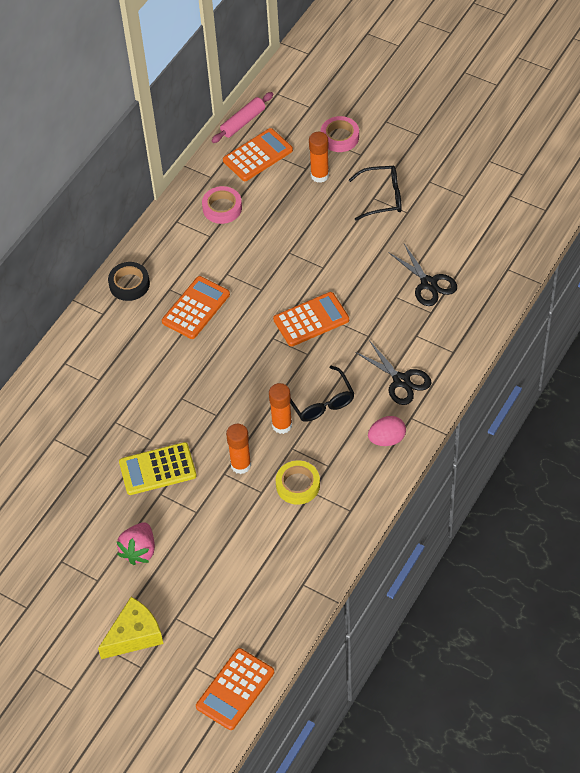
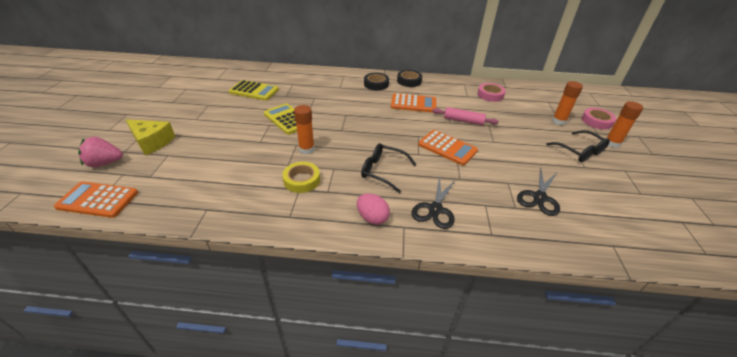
camera: 60 degrees right, 15 degrees down
pink strawberry [117,522,155,565] -> pink strawberry moved to [78,137,123,167]
pink rolling pin [211,92,274,143] -> pink rolling pin moved to [432,107,499,125]
orange calculator [223,128,293,181] -> none
orange glue stick [269,383,292,434] -> orange glue stick moved to [606,101,643,148]
black glasses [290,366,355,422] -> black glasses turned 75 degrees clockwise [361,143,417,193]
none -> yellow calculator [229,80,279,101]
none -> black tape [364,73,389,90]

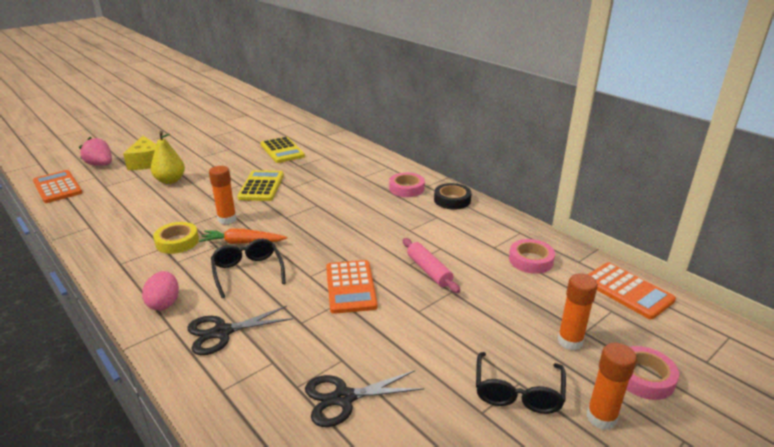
camera: 45 degrees right, 10 degrees down
black tape [364,73,389,90] -> pink tape [389,172,425,197]
orange calculator [391,93,436,112] -> orange calculator moved to [588,263,676,319]
none -> yellow pear [151,131,185,184]
none -> orange carrot [199,228,288,244]

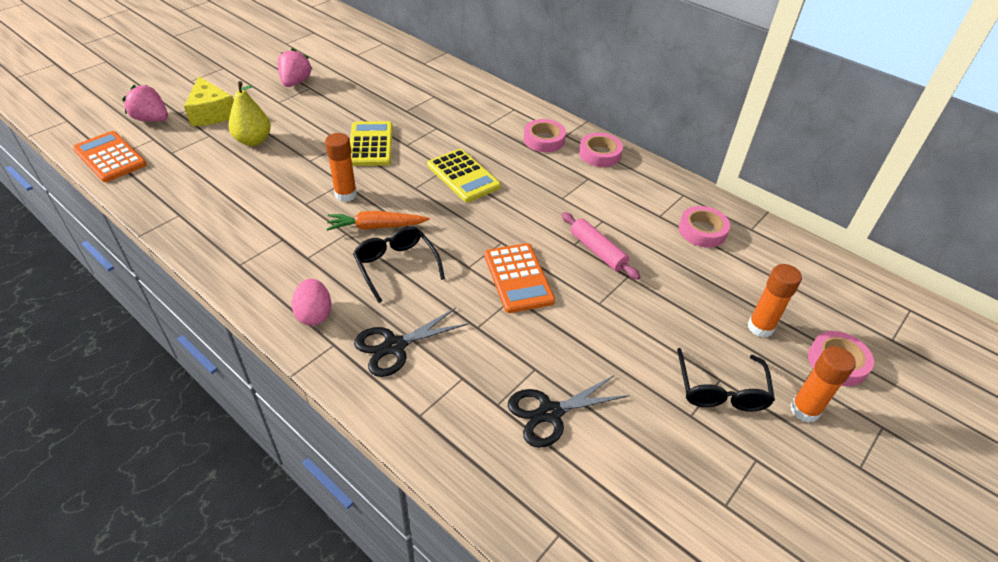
camera: 10 degrees left, 15 degrees up
yellow tape [153,222,199,254] -> none
yellow calculator [260,137,305,163] -> yellow calculator moved to [427,149,501,202]
black tape [434,183,472,210] -> pink tape [579,133,623,167]
orange calculator [588,263,676,319] -> none
none -> pink strawberry [278,48,312,87]

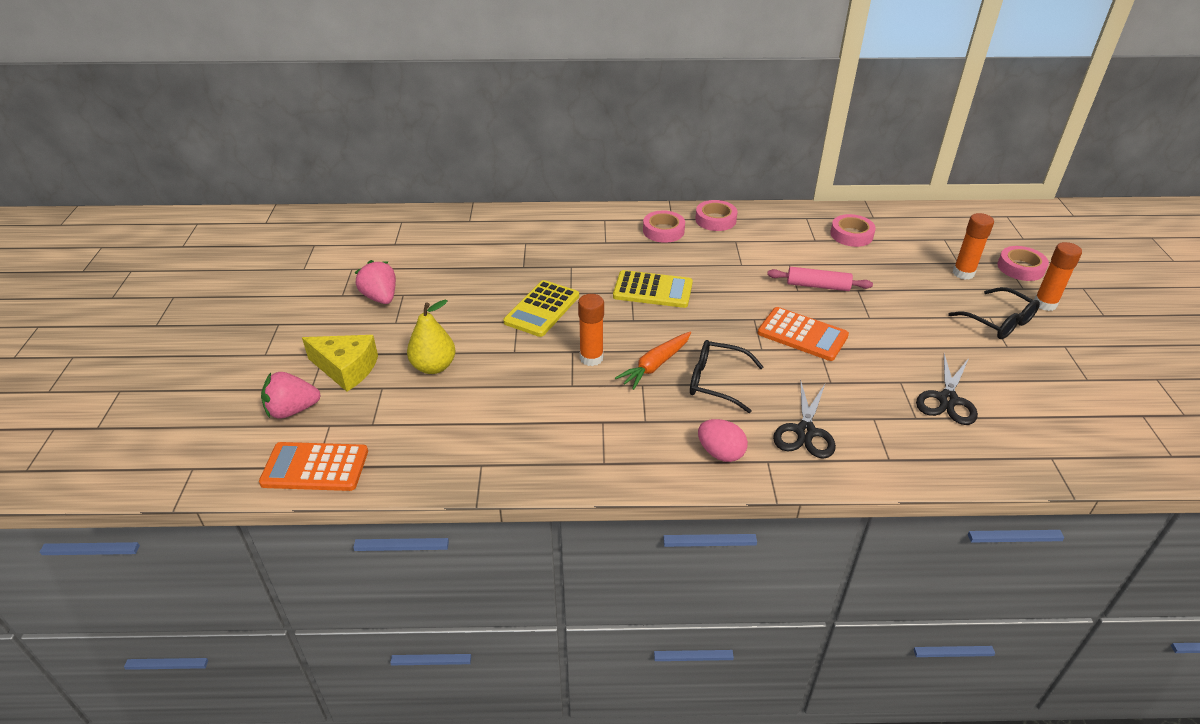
camera: 40 degrees left, 5 degrees down
yellow calculator [350,121,393,166] -> yellow calculator turned 105 degrees counterclockwise [503,280,579,337]

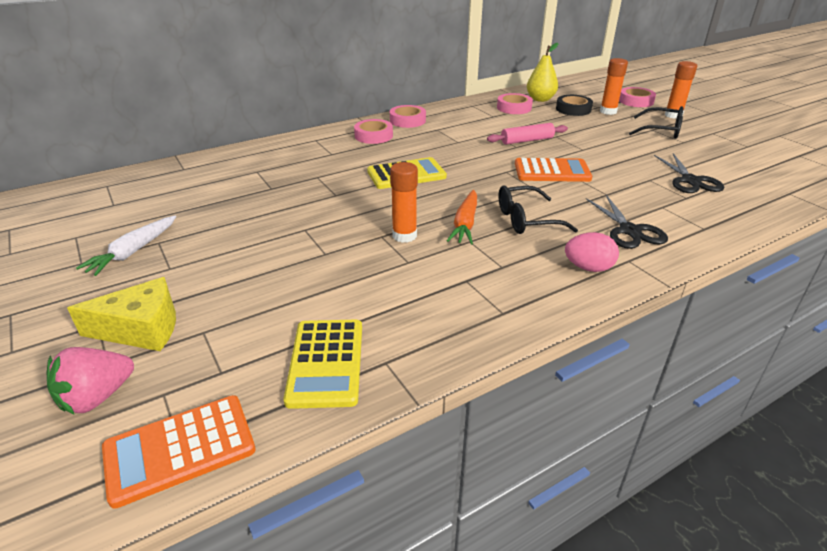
camera: 30 degrees left, 5 degrees down
pink strawberry [354,260,396,304] -> white carrot [76,216,176,276]
yellow pear [407,300,456,374] -> yellow pear moved to [527,43,558,102]
yellow calculator [503,280,579,337] -> yellow calculator moved to [283,320,362,409]
none -> black tape [556,95,593,116]

